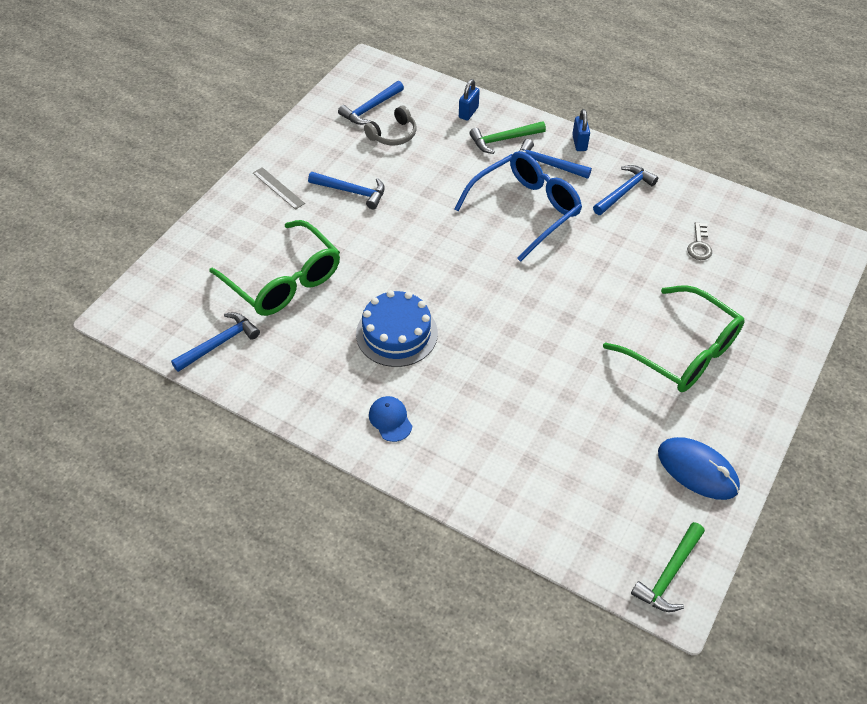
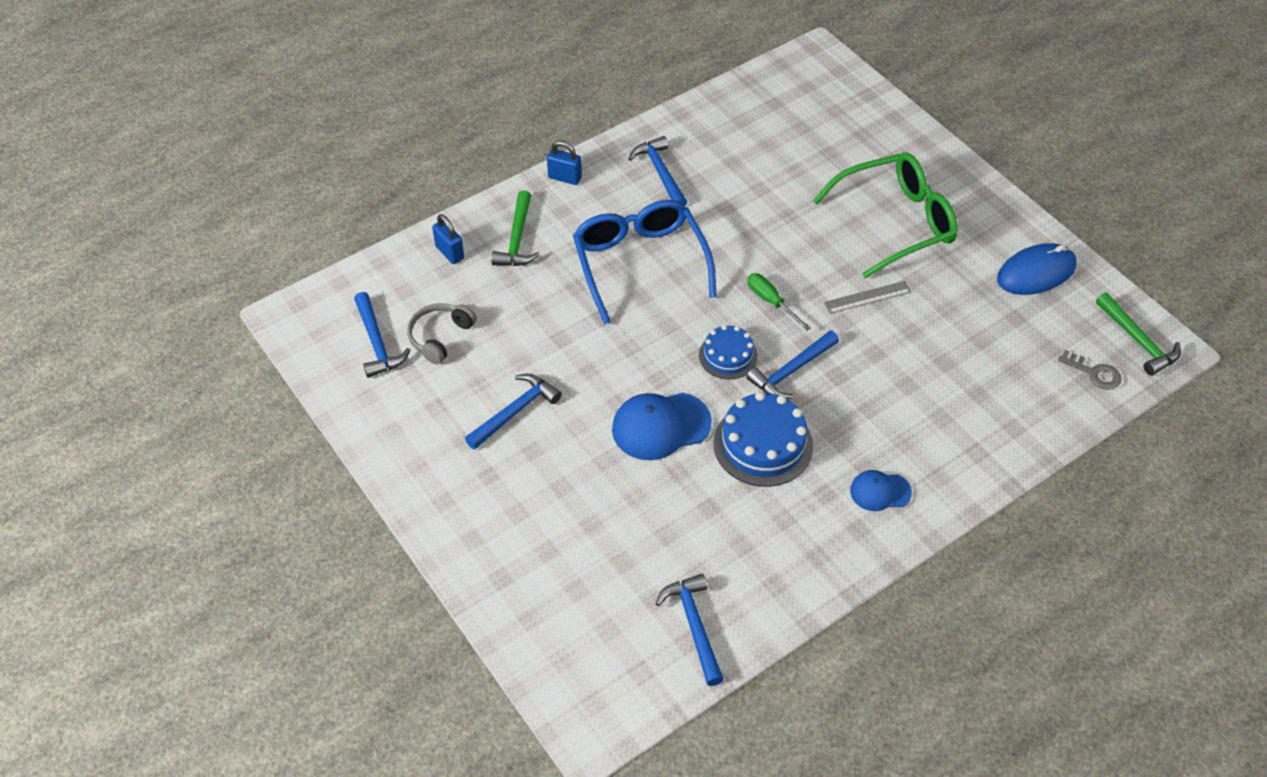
camera: 65 degrees left, 0 degrees up
green glasses [209,220,340,316] -> none
grey ruler [253,167,305,210] -> grey ruler moved to [824,281,911,314]
grey headphones [364,106,417,145] -> grey headphones turned 135 degrees counterclockwise [407,303,477,364]
blue hammer [519,139,592,179] -> blue hammer moved to [746,331,839,399]
grey key [687,222,712,260] -> grey key moved to [1058,350,1121,390]
none -> blue cap [612,393,712,460]
none -> blue cake [699,325,758,380]
none -> green screwdriver [747,273,811,331]

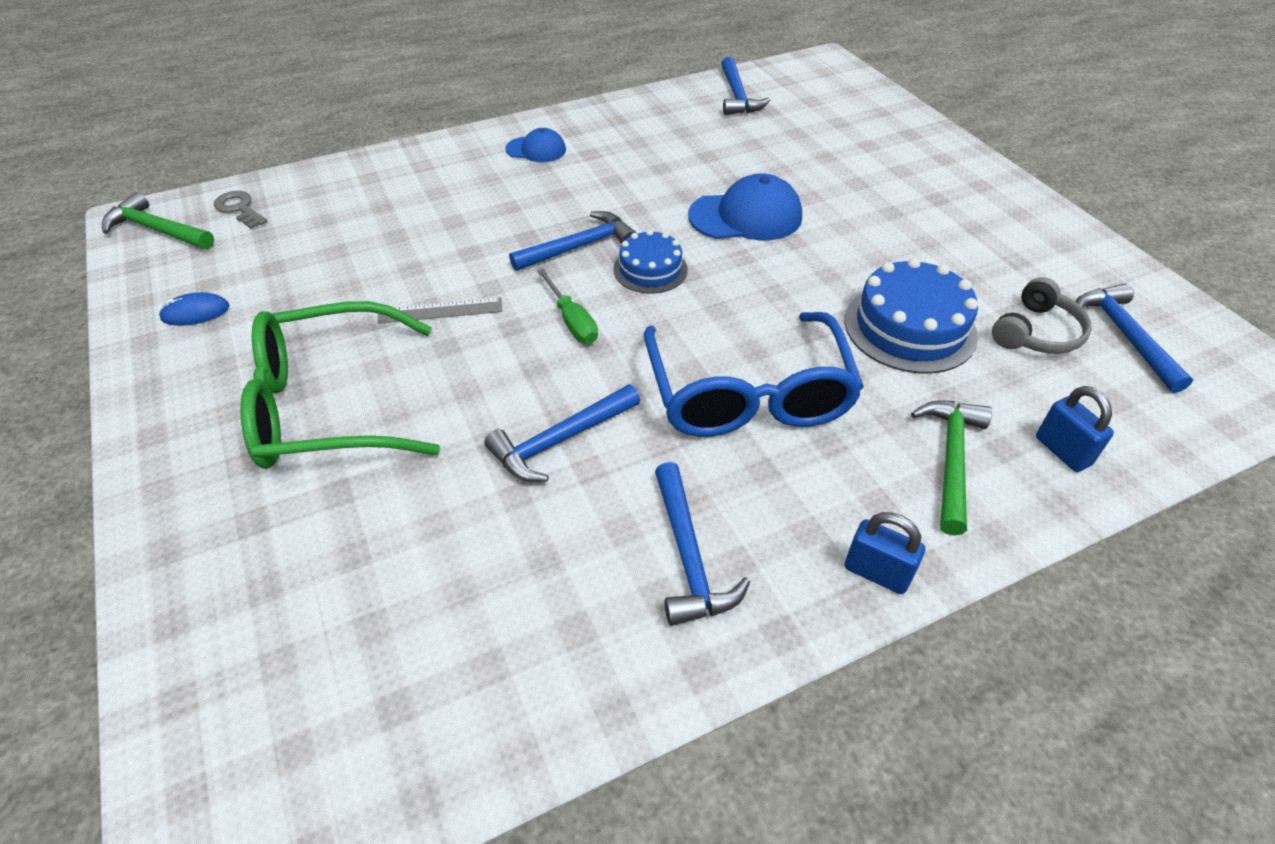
camera: 170 degrees left, 5 degrees down
blue hammer [465,374,562,449] -> blue hammer moved to [484,384,640,482]
blue cake [714,392,813,487] -> blue cake moved to [844,258,978,373]
blue mouse [997,243,1076,295] -> blue mouse [159,292,230,326], size x0.52
green hammer [1096,292,1181,376] -> green hammer turned 45 degrees counterclockwise [102,192,214,249]

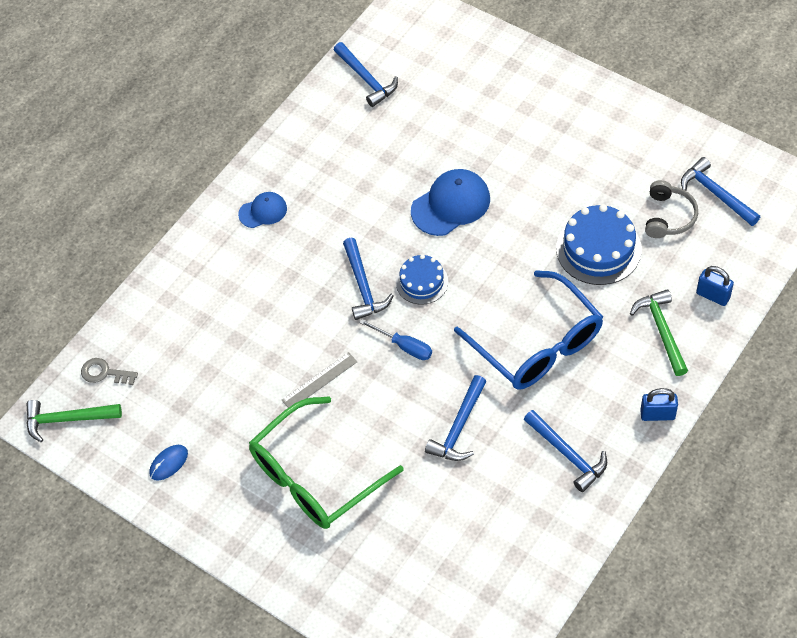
camera: 25 degrees left, 10 degrees up
blue hammer [509,211,636,271] -> blue hammer turned 135 degrees clockwise [343,238,394,320]
green screwdriver [537,268,598,344] -> blue screwdriver [359,319,432,360]

